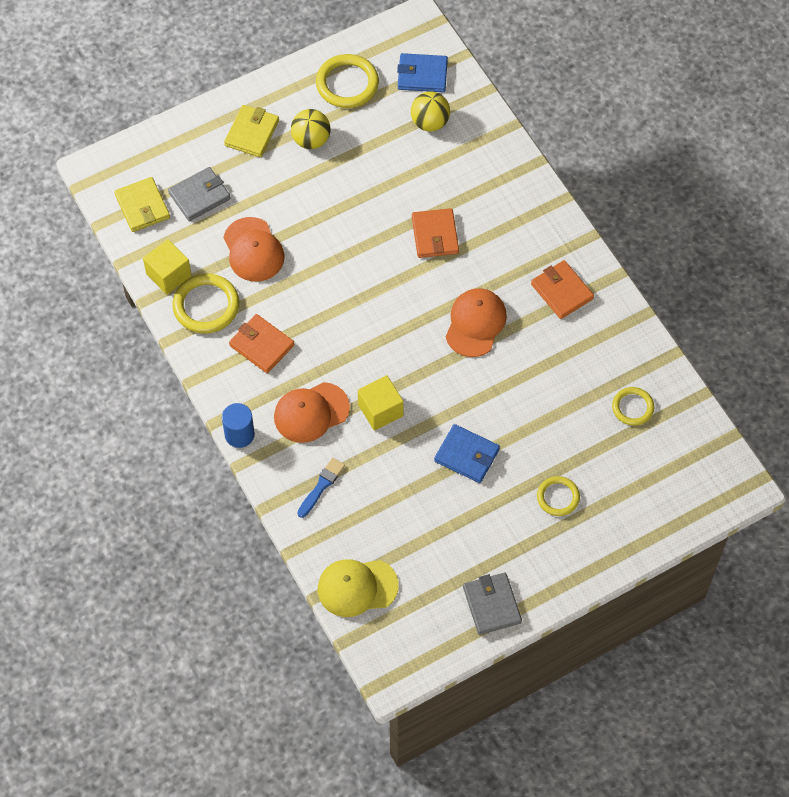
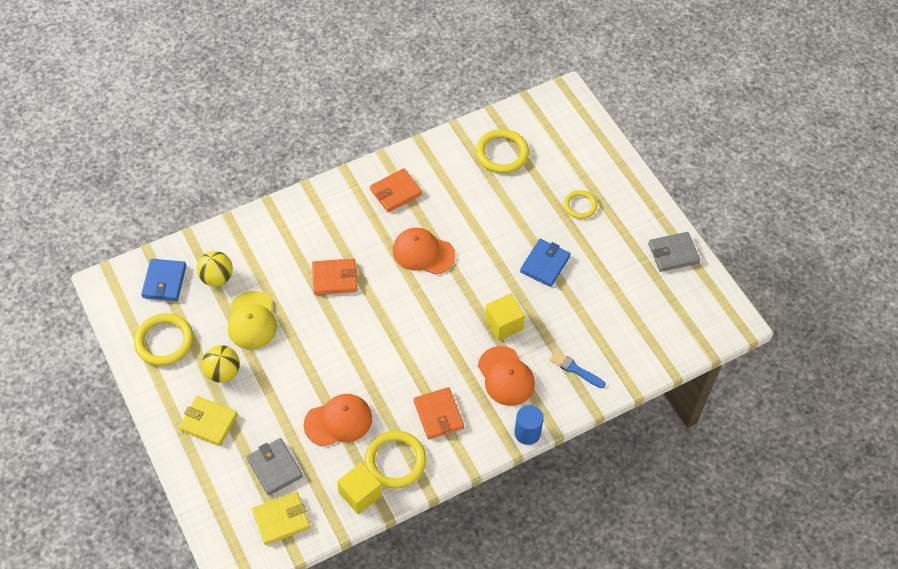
camera: 90 degrees left, 5 degrees down
orange wallet [229,314,294,373] -> orange wallet turned 60 degrees counterclockwise [414,387,464,439]
yellow cap [318,559,399,617] -> yellow cap moved to [228,291,277,349]
yellow ring [612,387,654,425] -> yellow ring [476,129,529,174], size x1.63

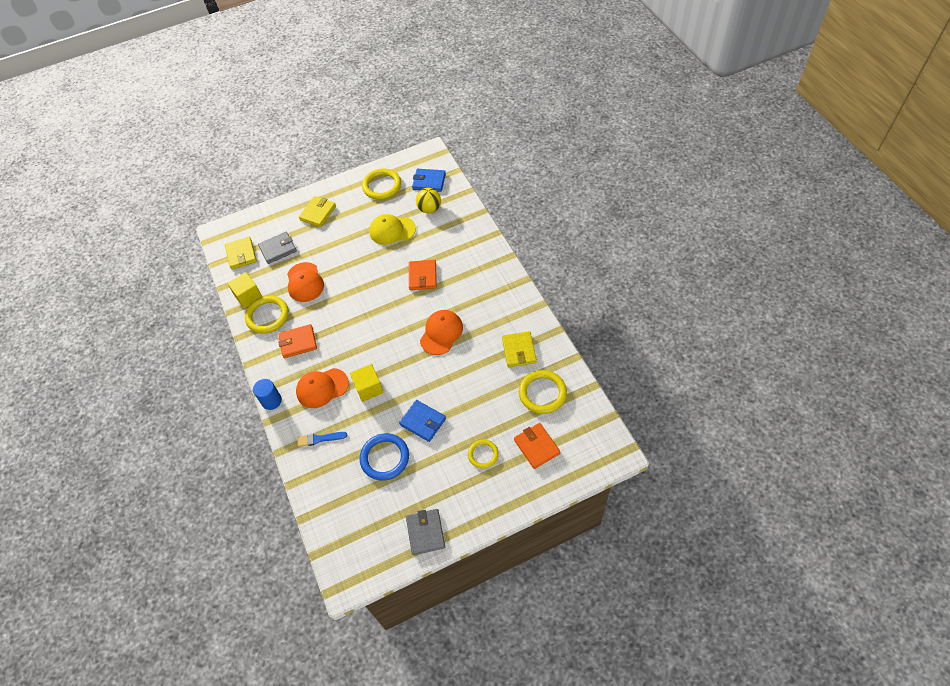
camera: 100 degrees right, 0 degrees up
yellow ball [202,345,240,383] -> none
orange wallet [370,168,422,212] -> orange wallet moved to [514,423,560,469]
blue brush [550,351,605,388] -> blue brush turned 135 degrees counterclockwise [297,432,347,447]
none -> blue ring [359,433,409,481]
none -> yellow wallet [502,331,537,367]

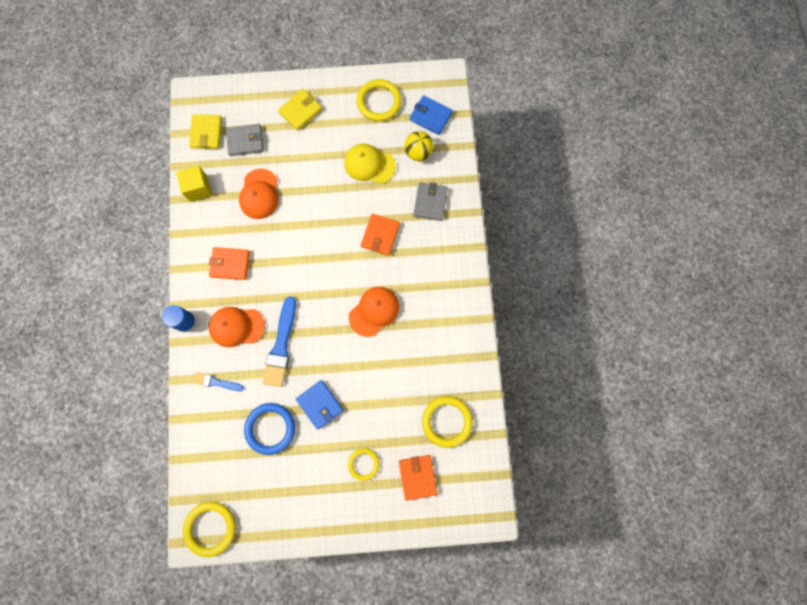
camera: 15 degrees right, 20 degrees up
yellow ring [245,296,289,334] -> yellow ring moved to [183,502,236,557]
yellow cube [350,364,384,402] -> blue brush [263,296,296,387]
grey wallet [406,509,445,555] -> grey wallet moved to [413,182,448,221]
yellow wallet [502,331,537,367] -> none

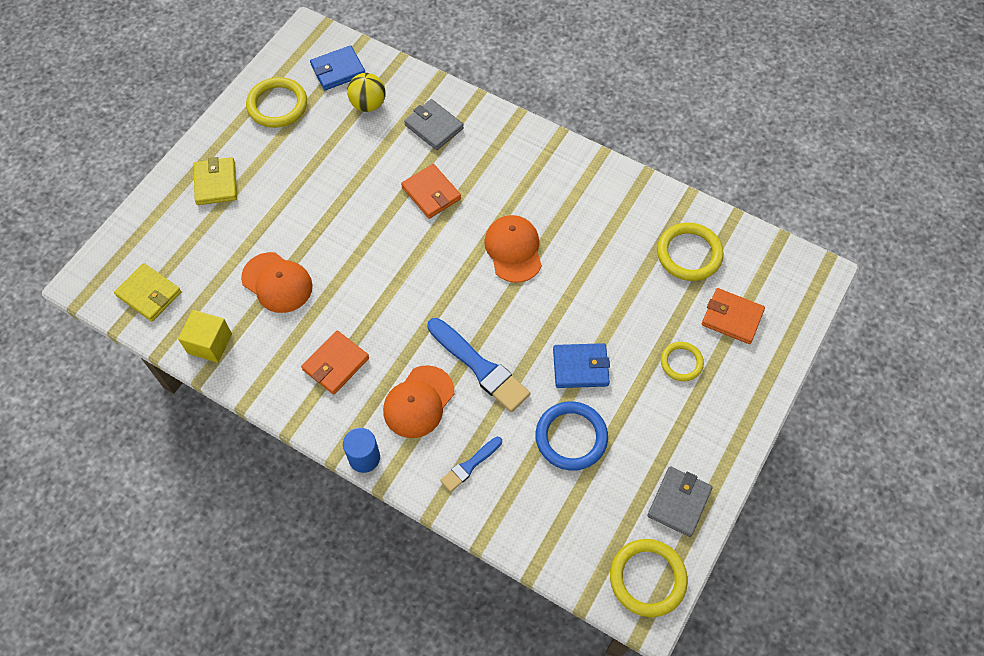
camera: 55 degrees left, 15 degrees down
grey wallet [226,124,264,156] -> grey wallet moved to [647,466,712,537]
yellow cap [344,144,396,184] -> none

